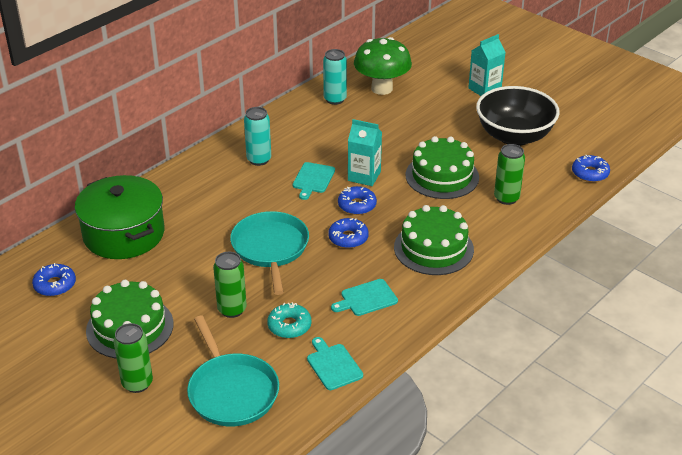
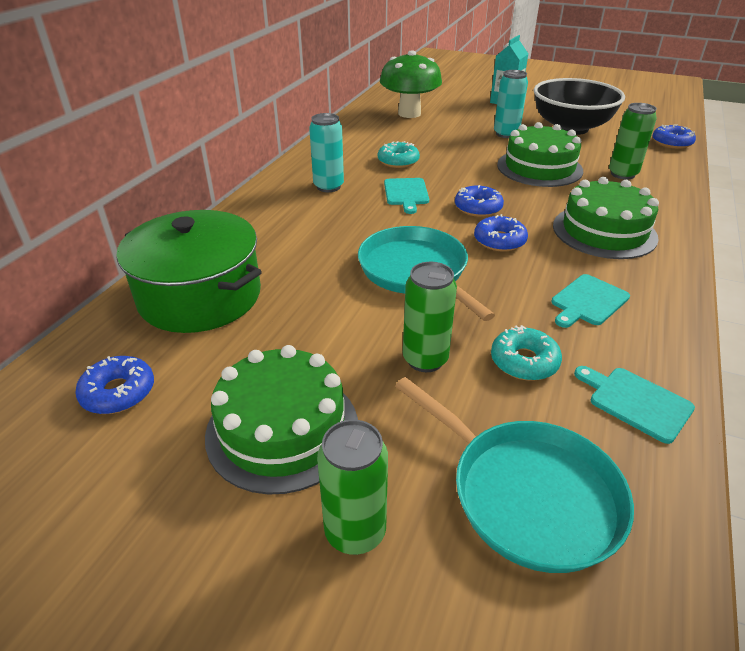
camera: 20 degrees left, 0 degrees up
turquoise can [323,49,347,105] -> turquoise can moved to [494,70,528,138]
turquoise carton [348,119,382,186] -> none
none -> turquoise donut [378,141,420,168]

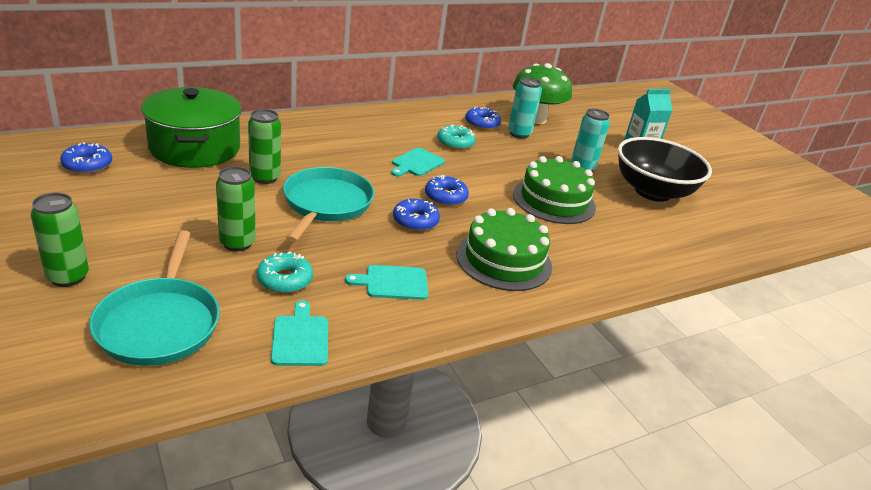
camera: 35 degrees right, 5 degrees down
green cake [205,345,358,495] -> none
turquoise can [309,113,344,192] -> turquoise can moved to [508,77,542,139]
green can [609,103,657,180] -> green can moved to [248,109,281,184]
blue donut [653,125,696,149] -> blue donut moved to [465,107,501,130]

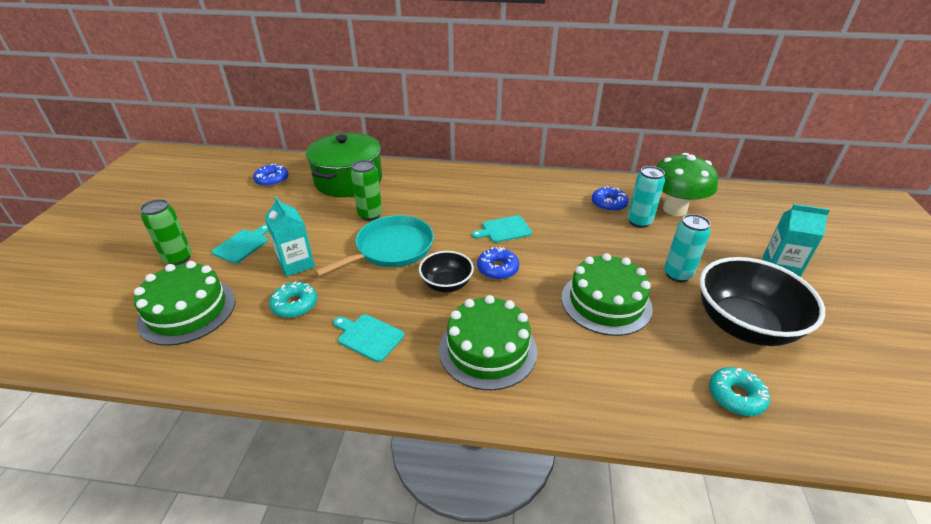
camera: 40 degrees right, 5 degrees up
turquoise pan [89,230,220,366] -> green cake [134,261,235,346]
green can [216,166,256,252] -> turquoise carton [265,196,315,277]
turquoise cutting board [271,300,328,366] -> turquoise cutting board moved to [212,225,269,264]
blue donut [393,199,440,231] -> black bowl [419,251,474,293]
turquoise donut [437,125,476,150] -> turquoise donut moved to [709,367,770,416]

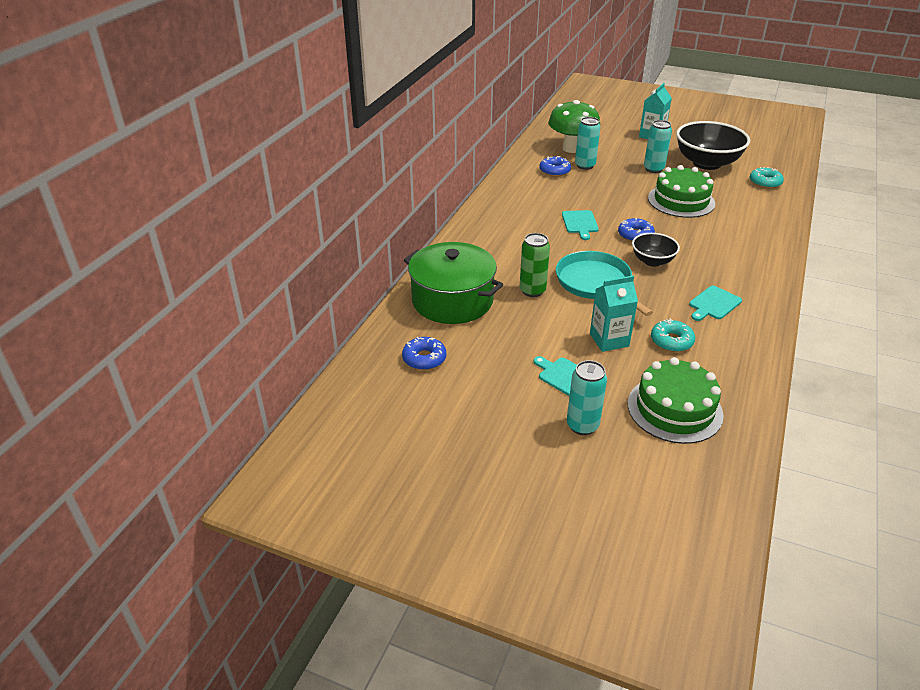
camera: 75 degrees left, 0 degrees up
green can [140,199,192,265] -> turquoise can [567,360,607,435]
green cake [439,295,537,390] -> none

